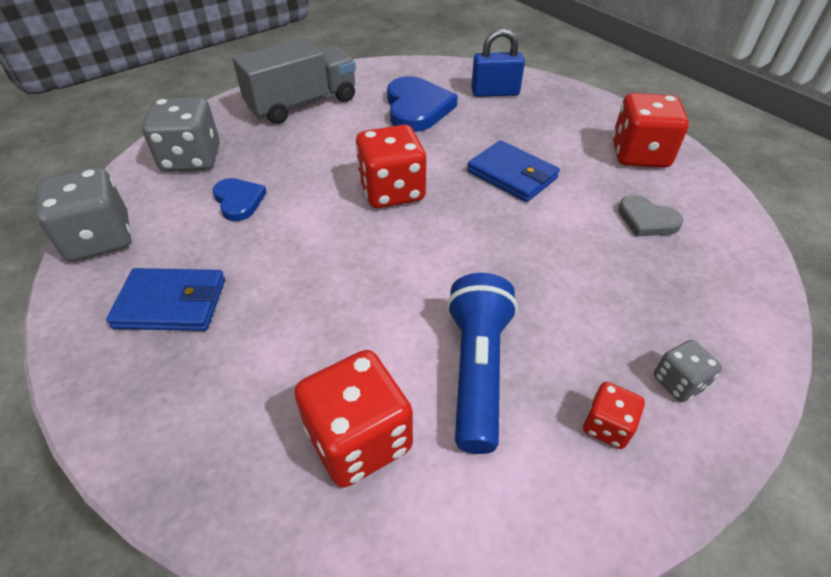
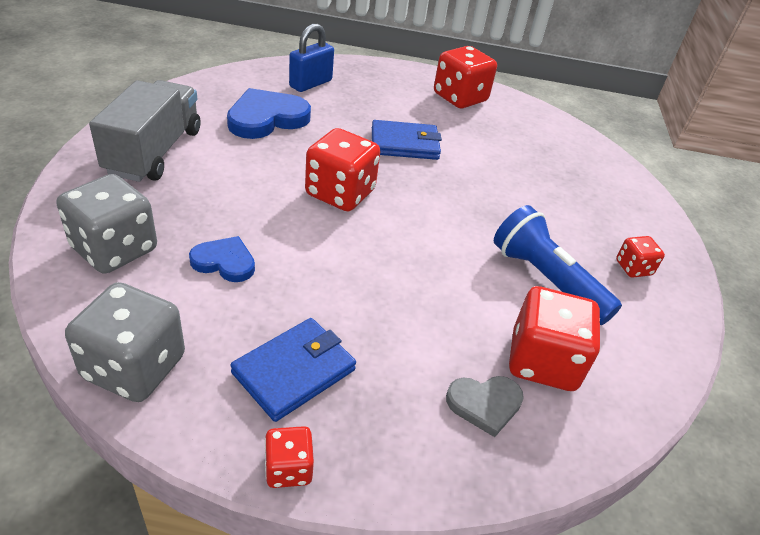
camera: 50 degrees left, 5 degrees down
blue heart [387,76,458,132] -> blue heart turned 75 degrees counterclockwise [227,88,311,139]
grey heart [618,195,683,237] -> grey heart moved to [446,376,524,437]
grey dice [654,340,722,402] -> none
none -> red dice [265,426,314,488]

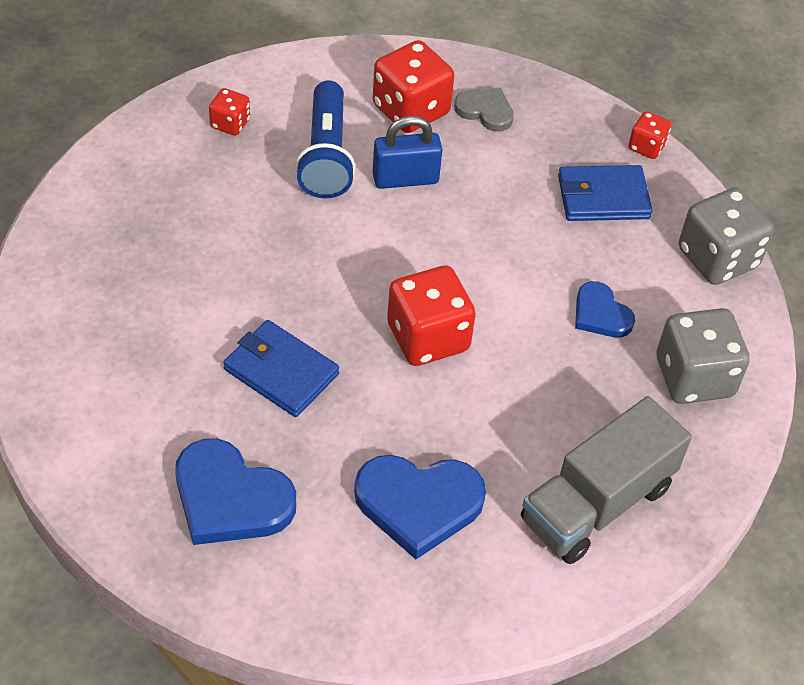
camera: 140 degrees left, 10 degrees up
blue padlock [289,24,334,92] -> blue padlock moved to [373,116,443,189]
red dice [434,46,497,108] -> none
none -> blue heart [175,438,296,545]

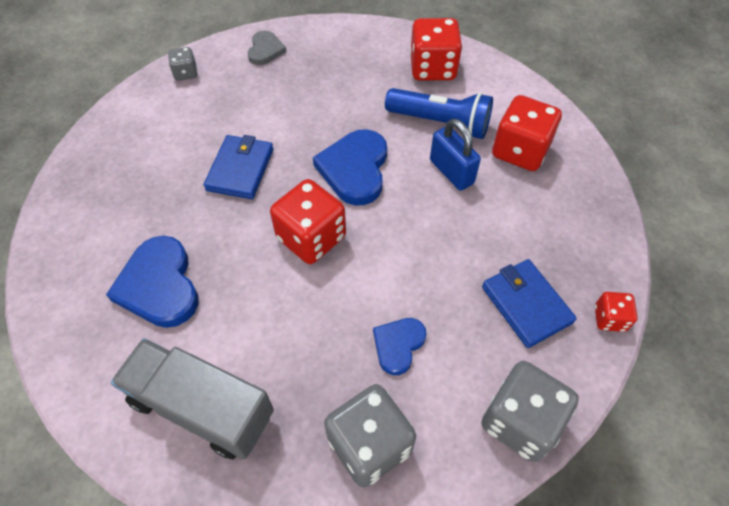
camera: 70 degrees right, 5 degrees up
blue heart [175,438,296,545] -> blue heart moved to [313,129,387,206]
red dice [209,88,250,136] -> red dice [410,18,462,80], size x1.93
blue flashlight [295,80,356,198] -> blue flashlight turned 135 degrees counterclockwise [385,88,493,139]
grey heart [454,87,514,132] -> grey heart moved to [248,31,287,65]
none -> grey dice [168,47,198,81]

